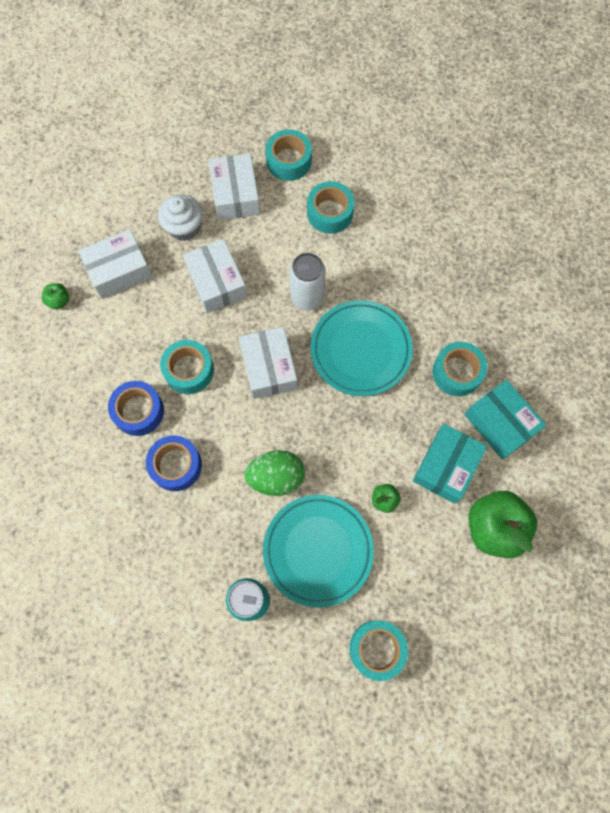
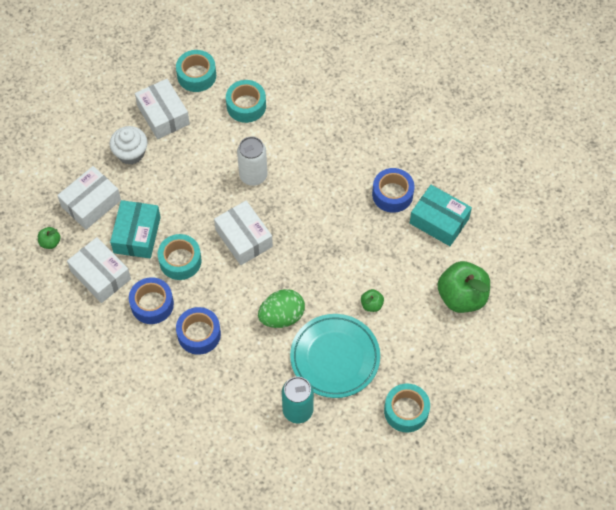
camera: 20 degrees left, 10 degrees down
white box [183,239,247,313] -> white box moved to [67,237,131,303]
turquoise plate [310,300,413,396] -> none
turquoise box [413,424,487,504] -> turquoise box moved to [110,200,161,258]
turquoise tape [433,342,487,396] -> blue tape [372,168,414,213]

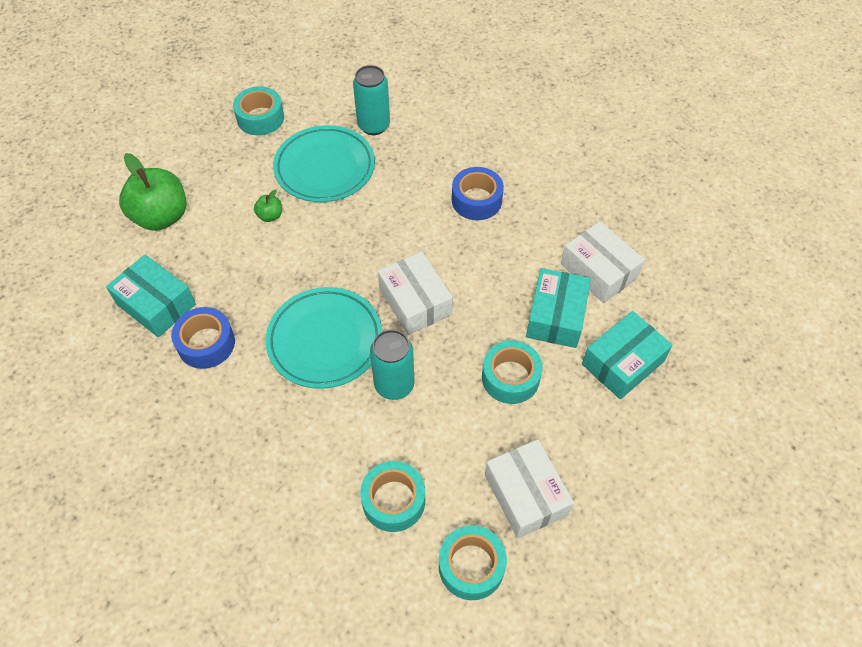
camera: 175 degrees left, 5 degrees down
green apple [38,227,61,249] -> none
white box [57,166,121,230] -> turquoise box [582,311,673,399]
white cupcake [109,126,148,165] -> none
blue tape [129,277,174,324] -> none
turquoise tape [158,234,202,280] -> turquoise tape moved to [482,340,543,404]
white can [237,136,267,186] -> turquoise can [370,330,415,400]
green egg [258,289,305,328] -> none
none -> turquoise plate [265,287,383,389]

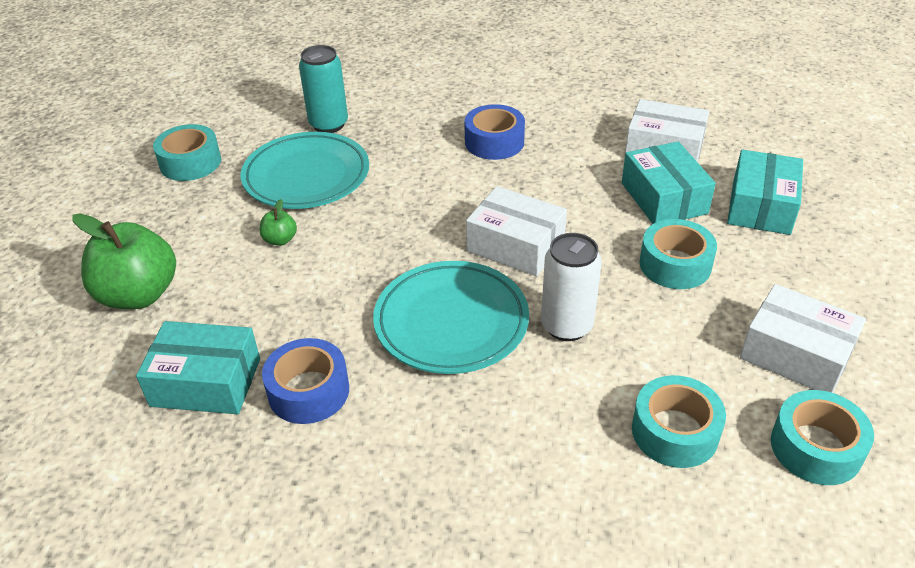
camera: 30 degrees left, 15 degrees down
turquoise can [370,330,415,400] -> white can [541,233,602,341]

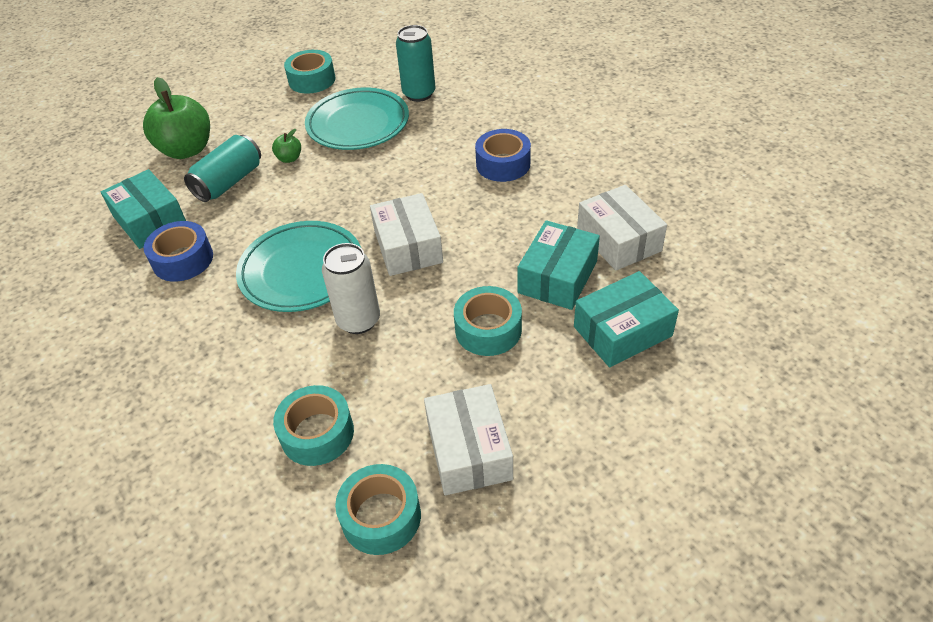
camera: 45 degrees right, 5 degrees up
none -> turquoise can [184,135,261,202]

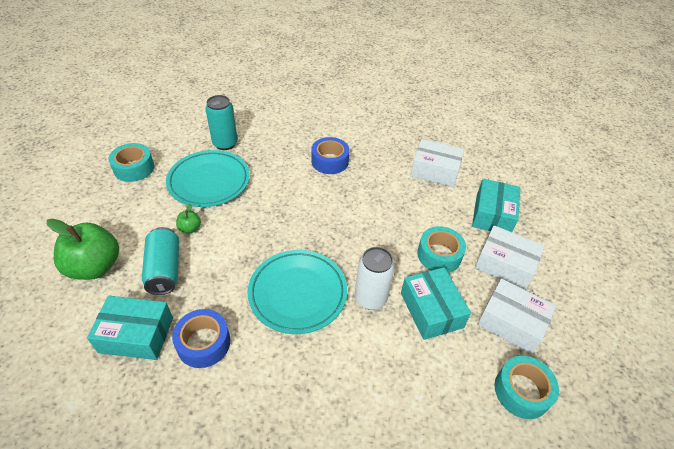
camera: 50 degrees left, 0 degrees up
turquoise tape [273,385,354,466] -> none
white box [370,193,443,276] -> white box moved to [475,225,544,290]
turquoise box [517,220,600,310] -> turquoise box moved to [401,267,471,340]

